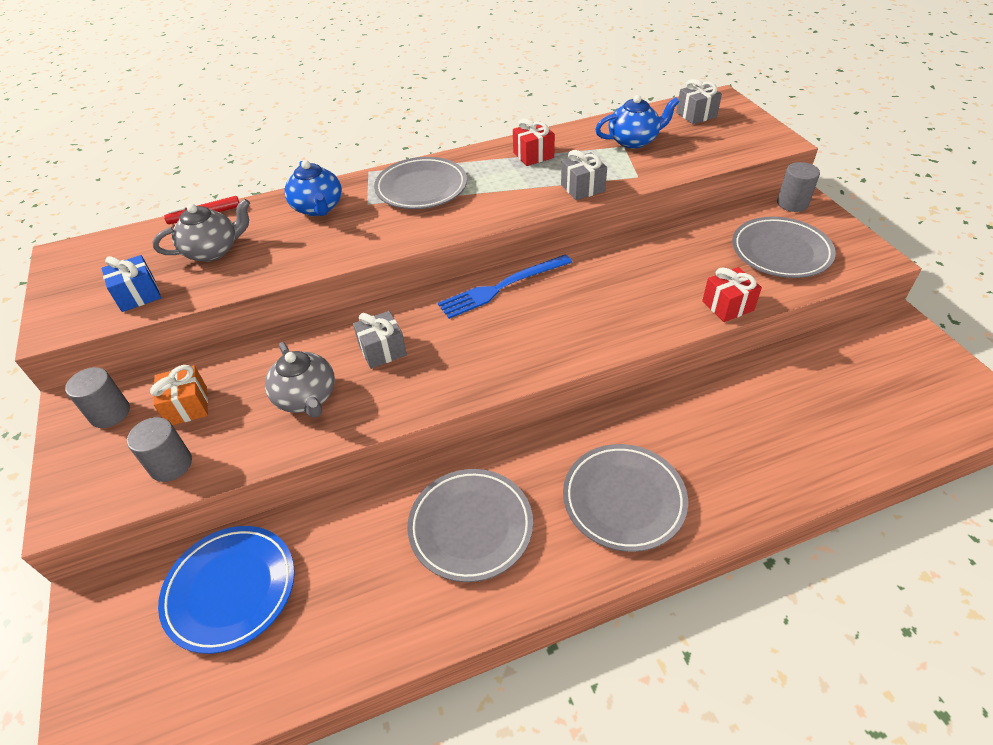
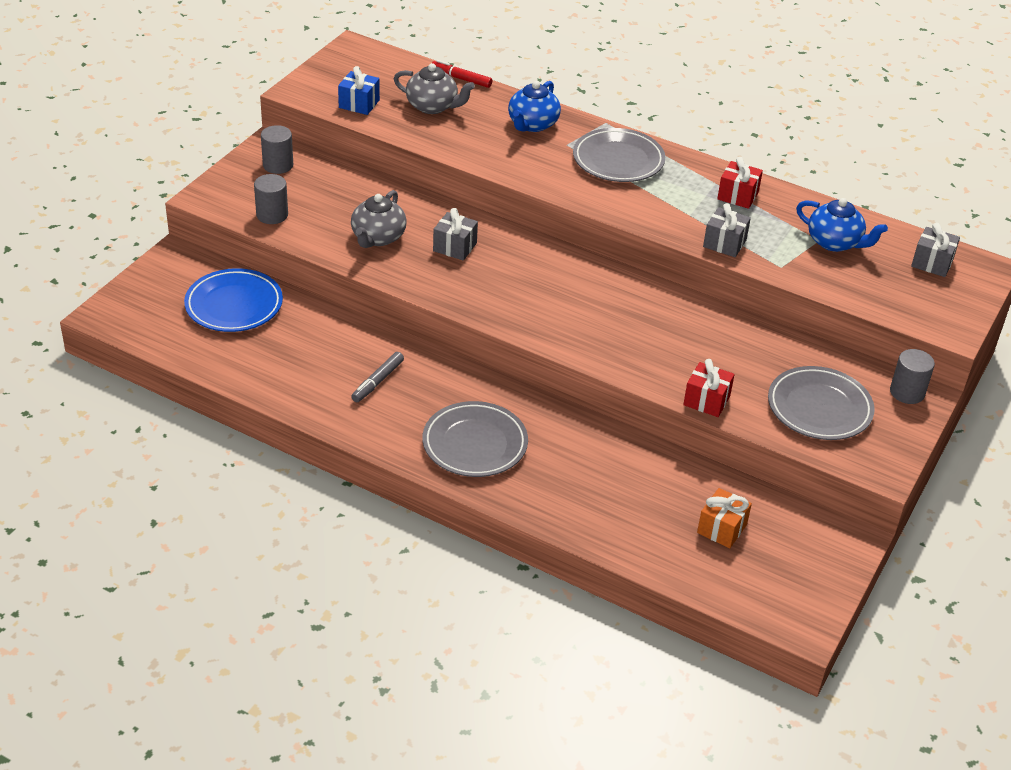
camera: 45 degrees right, 5 degrees down
orange gift [150,365,208,425] -> orange gift moved to [697,488,752,548]
grey plate [407,469,533,582] -> grey marker [351,352,404,402]
blue fork [438,254,572,319] -> none

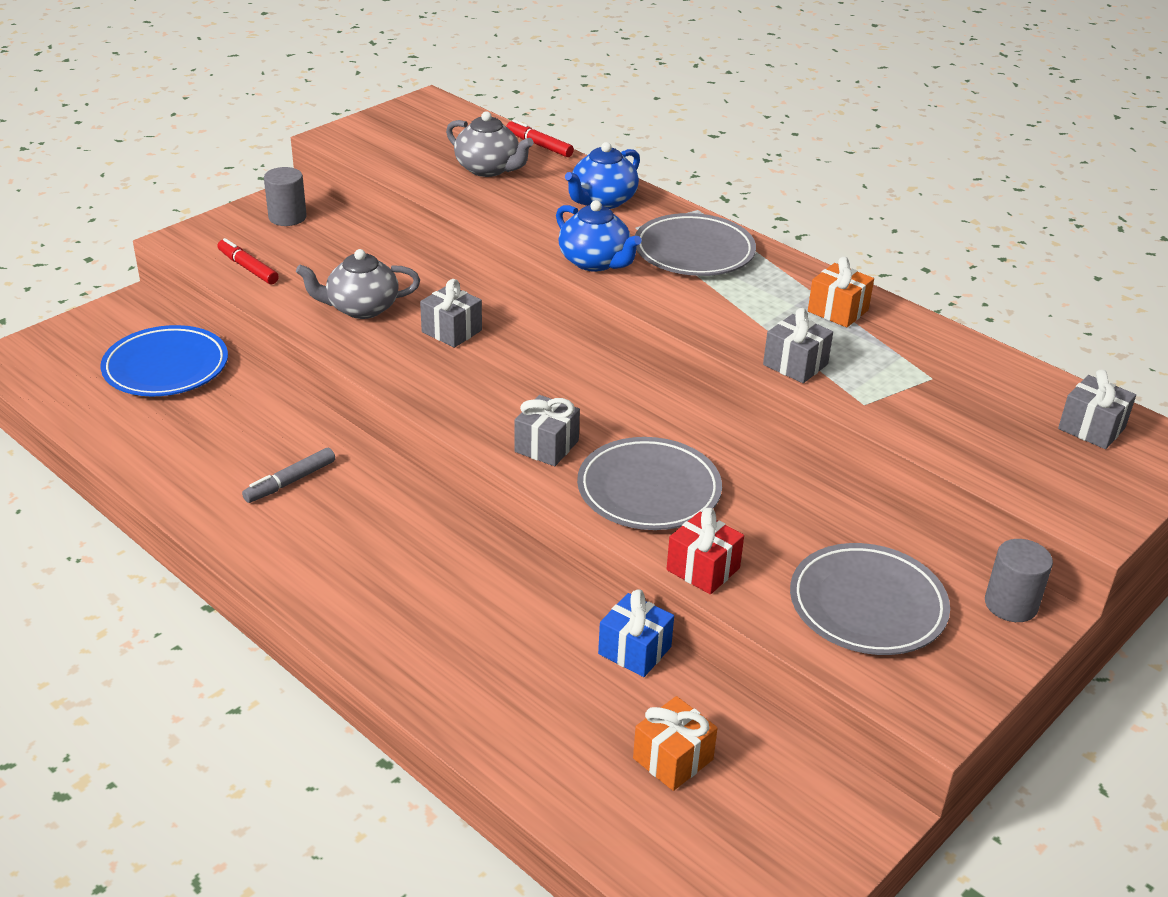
camera: 15 degrees right, 5 degrees down
grey cylinder [254,174,288,224] -> red marker [217,238,279,284]
blue gift [338,66,380,115] -> blue gift moved to [598,589,674,677]
grey teapot [351,190,407,248] -> grey teapot turned 45 degrees clockwise [296,249,420,319]
grey plate [422,401,528,477] -> grey plate moved to [577,437,722,530]
red gift [717,157,763,209] -> orange gift [808,257,874,328]
blue teapot [796,198,888,252] -> blue teapot moved to [556,200,642,272]
none -> grey gift [515,395,580,466]

